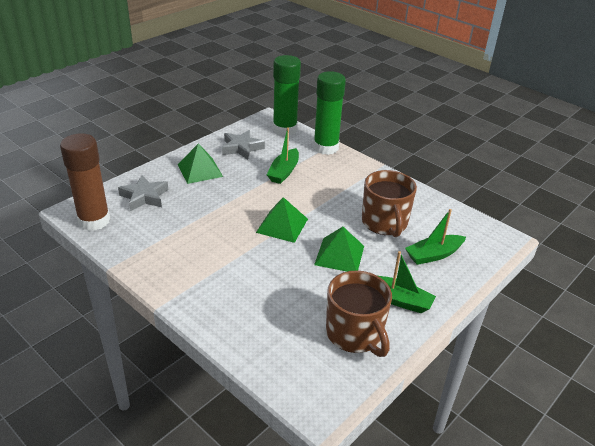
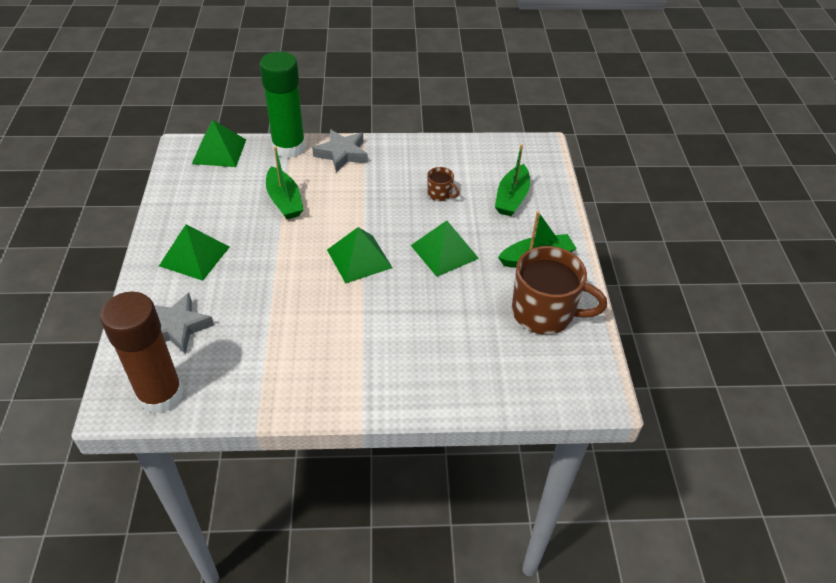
camera: 45 degrees left, 10 degrees up
grey star [222,130,265,160] -> grey star moved to [312,129,368,173]
green glue stick [273,55,301,136] -> green pyramid [192,120,246,167]
brown mug [362,170,417,237] -> brown mug [427,167,460,201], size x0.45

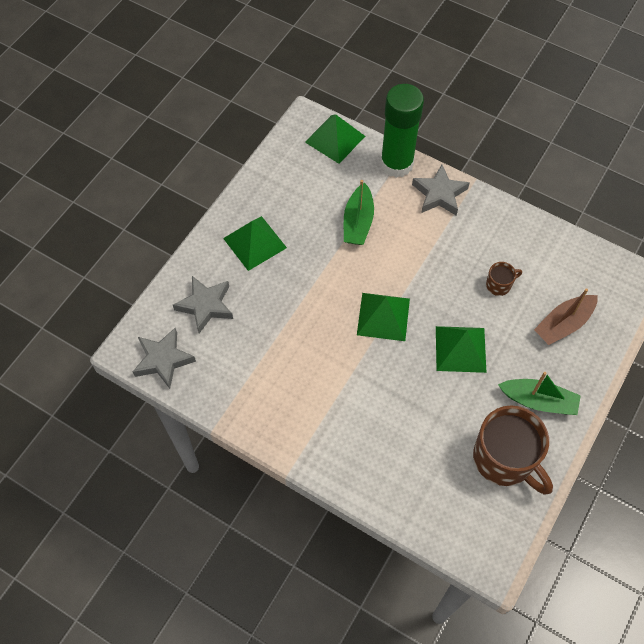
camera: 35 degrees right, 15 degrees up
brown glue stick [100,291,184,414] -> grey star [133,328,196,389]
brown mug [427,167,460,201] -> brown mug turned 90 degrees counterclockwise [486,262,522,296]
green boat [495,144,530,216] -> brown boat [534,288,598,345]

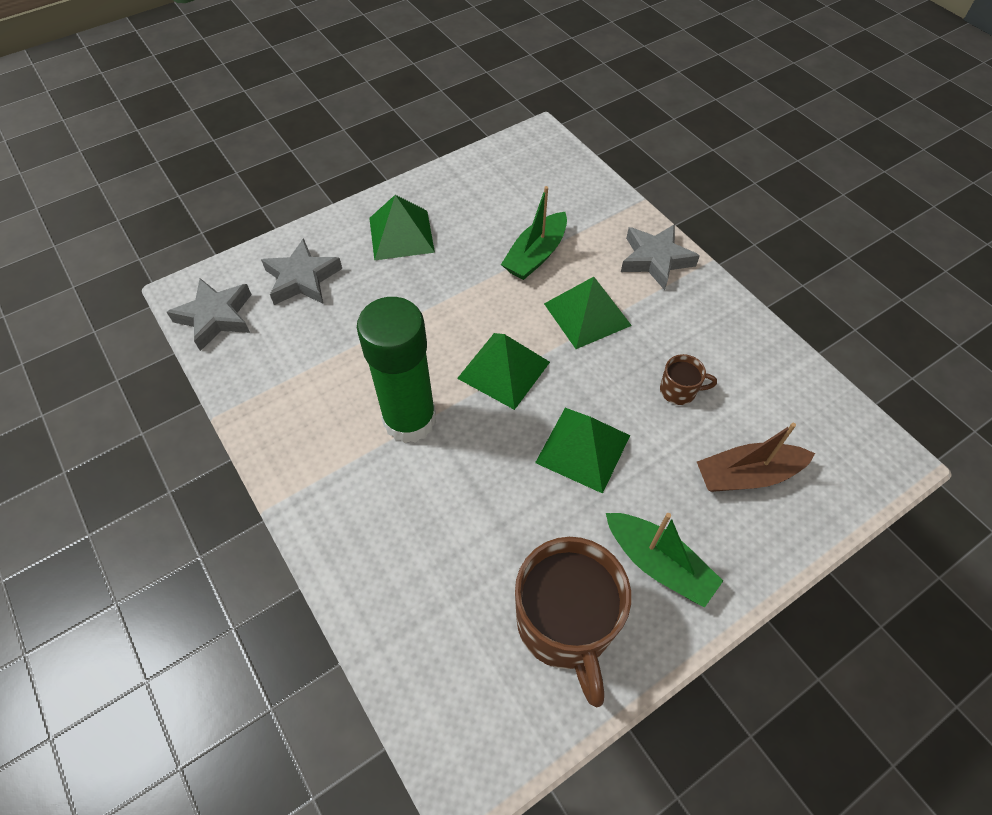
camera: 25 degrees right, 5 degrees down
green pyramid [305,114,365,164] -> green pyramid moved to [544,277,632,349]
green glue stick [380,84,424,178] -> green glue stick moved to [357,297,436,443]

